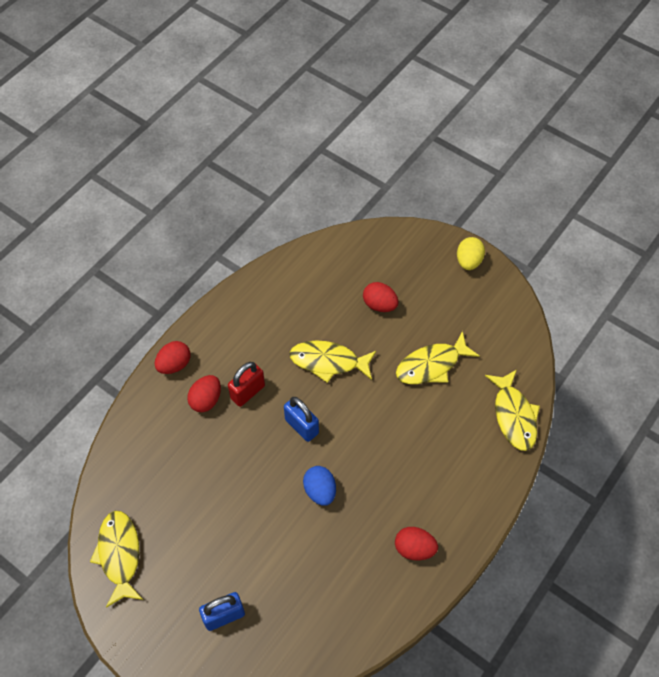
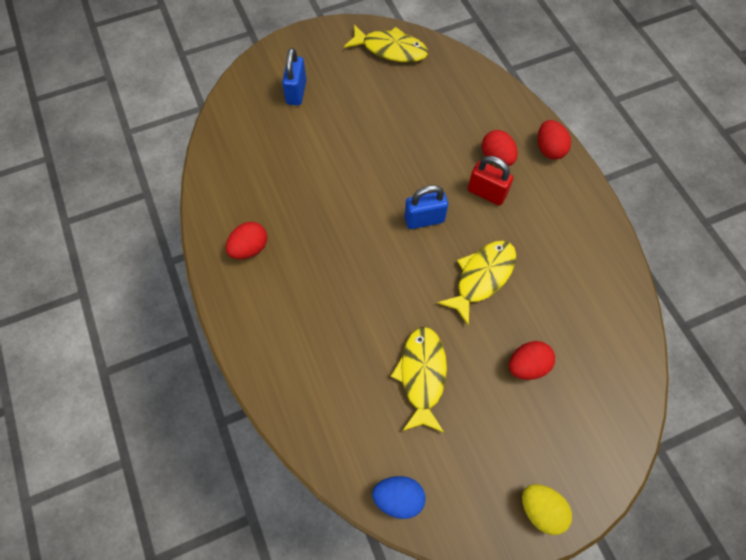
camera: 120 degrees right, 5 degrees up
red padlock [228,362,265,407] -> red padlock turned 45 degrees counterclockwise [468,156,513,206]
blue egg [303,466,336,506] -> blue egg moved to [372,476,426,519]
yellow fish [485,370,540,451] -> none

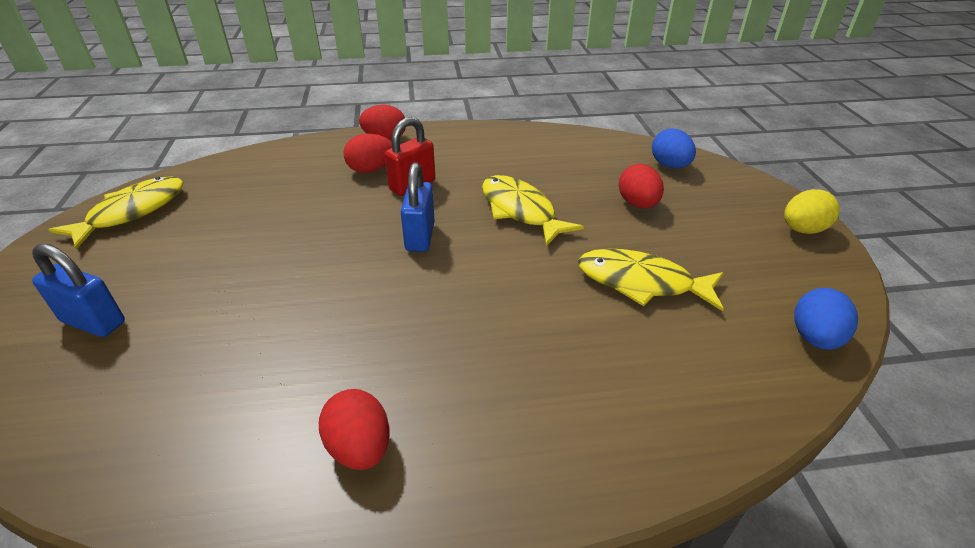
camera: 75 degrees left, 25 degrees down
none -> blue egg [652,129,696,168]

